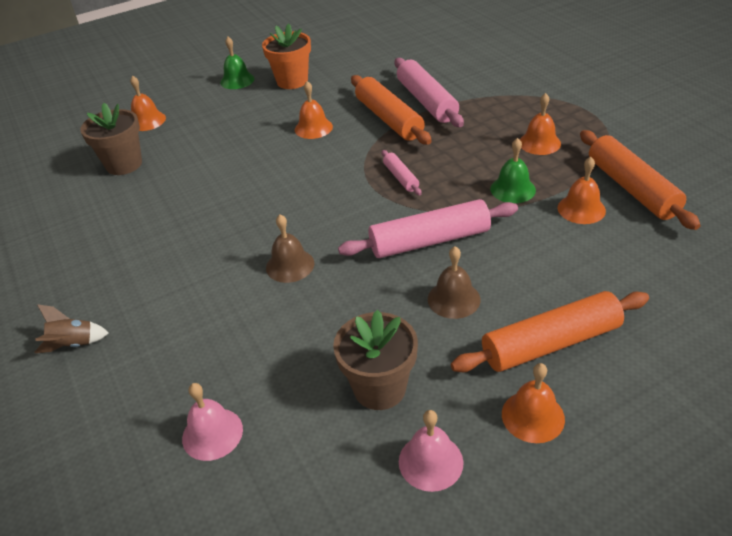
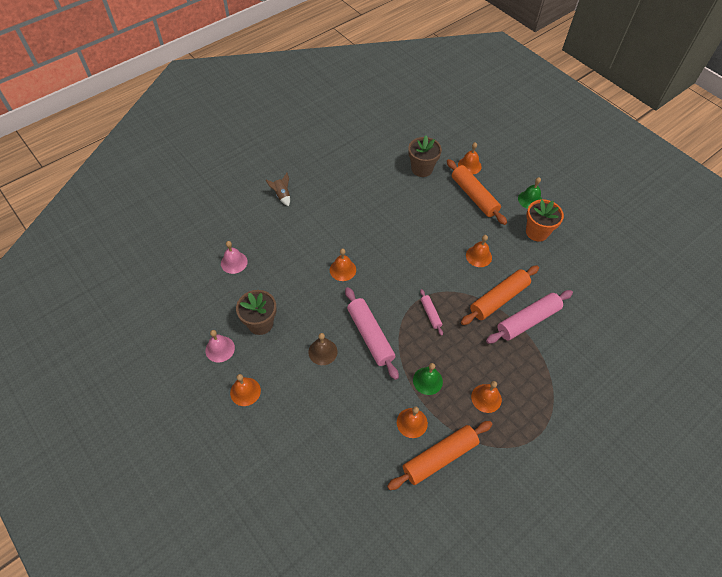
camera: 75 degrees right, 15 degrees up
brown bell [266,214,314,283] -> orange bell [330,249,356,281]
pink rolling pin [381,150,422,195] -> pink rolling pin turned 75 degrees counterclockwise [420,289,443,336]
orange rolling pin [451,291,649,372] -> orange rolling pin moved to [447,159,507,225]

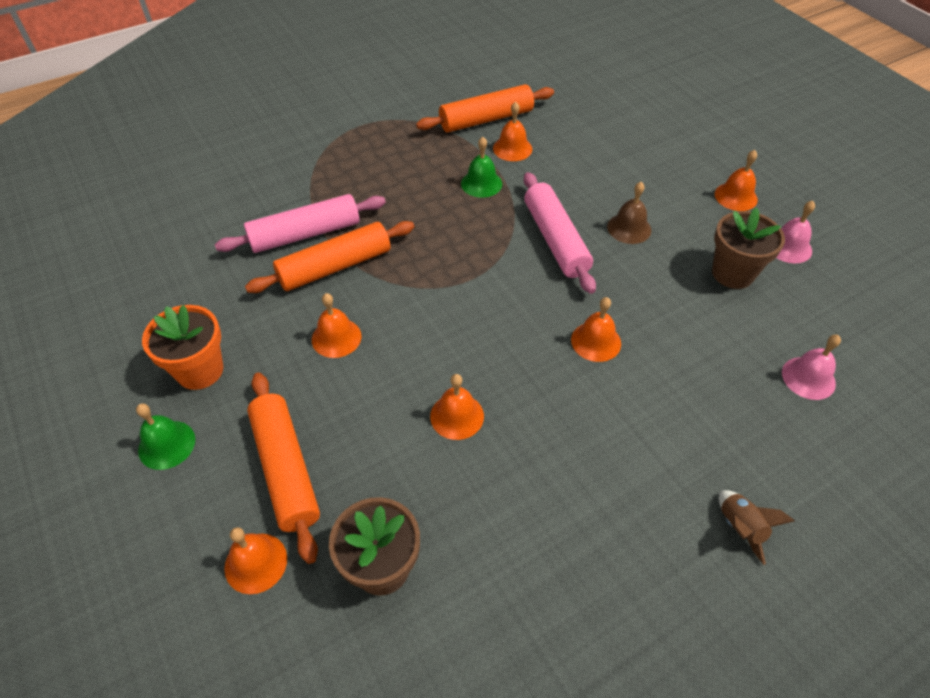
camera: 170 degrees left, 5 degrees down
pink rolling pin [420,289,443,336] -> none
orange bell [471,381,502,413] -> orange bell moved to [430,374,484,440]

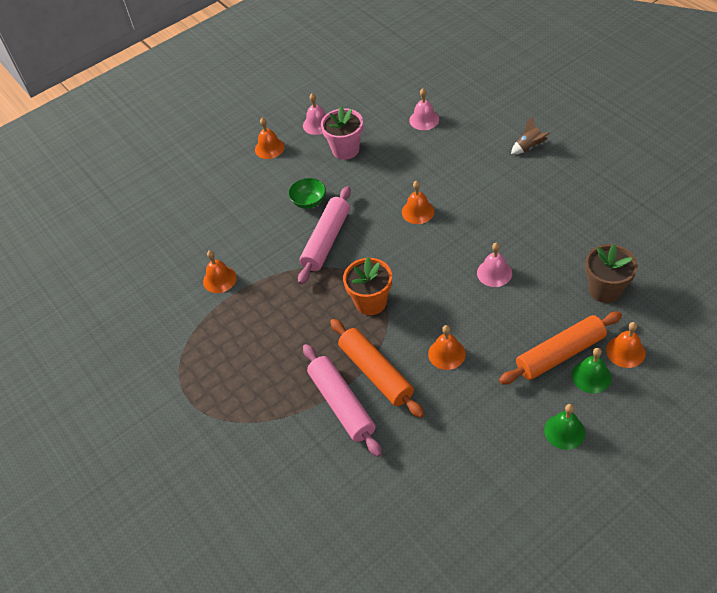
camera: 90 degrees left, 0 degrees up
orange flower pot [142,305,223,390] -> orange flower pot moved to [343,257,392,315]
orange rolling pin [416,84,554,133] -> none
orange bell [430,374,484,440] -> pink bell [477,243,512,287]
green bell [461,137,502,198] -> green bell moved to [572,348,611,393]
pink rolling pin [524,172,596,294] -> pink rolling pin turned 45 degrees counterclockwise [298,186,351,285]
brown bell [607,182,651,244] -> green bowl [288,178,326,209]
brown flower pot [712,207,785,289] -> pink flower pot [321,106,363,160]

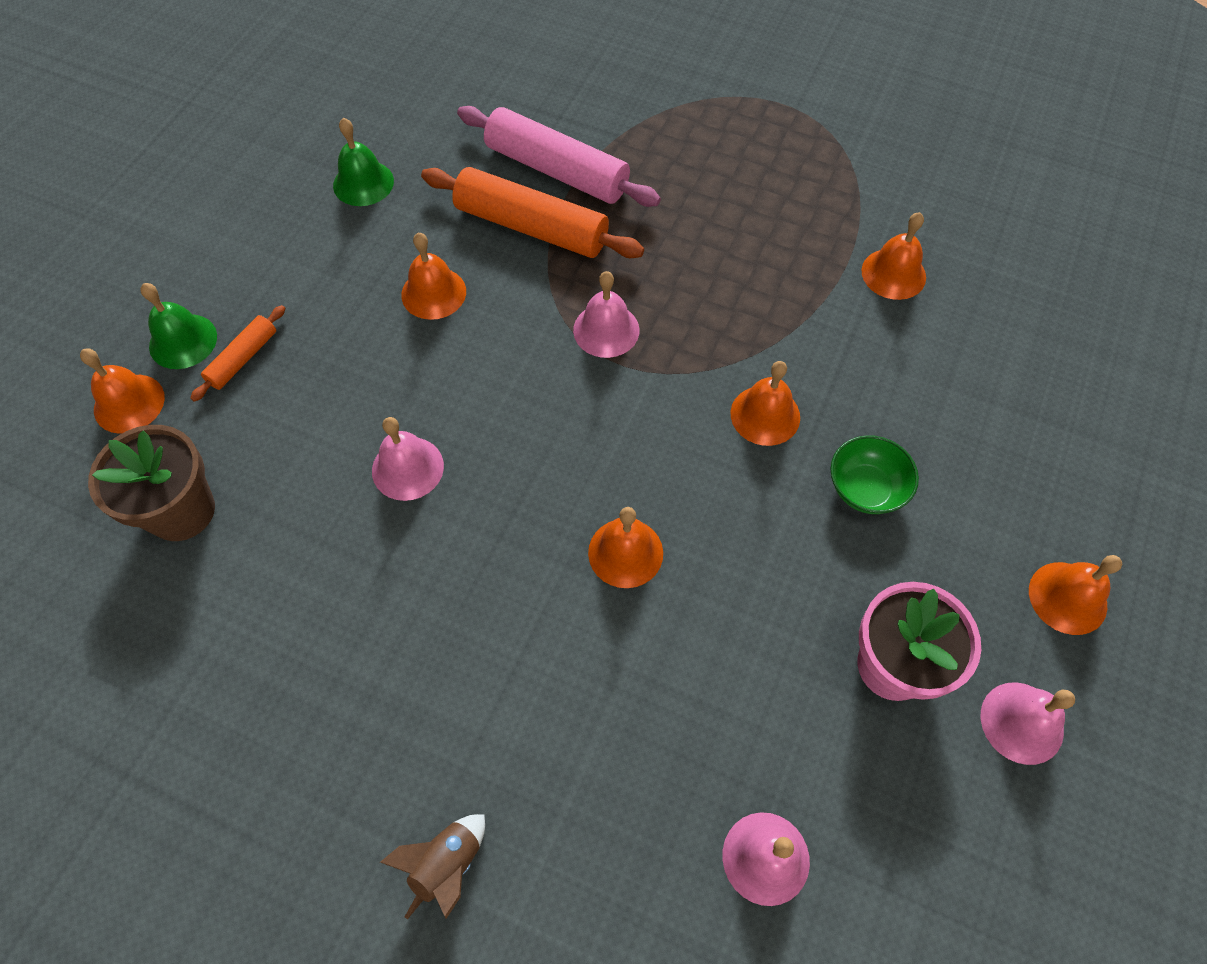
camera: 145 degrees right, 10 degrees up
pink rolling pin [298,186,351,285] -> orange bell [731,361,800,446]
orange flower pot [343,257,392,315] -> pink bell [573,271,639,358]
orange rolling pin [499,312,622,384] -> orange rolling pin [190,305,285,402], size x0.50
green bell [544,404,585,450] -> green bell moved to [333,118,394,206]

